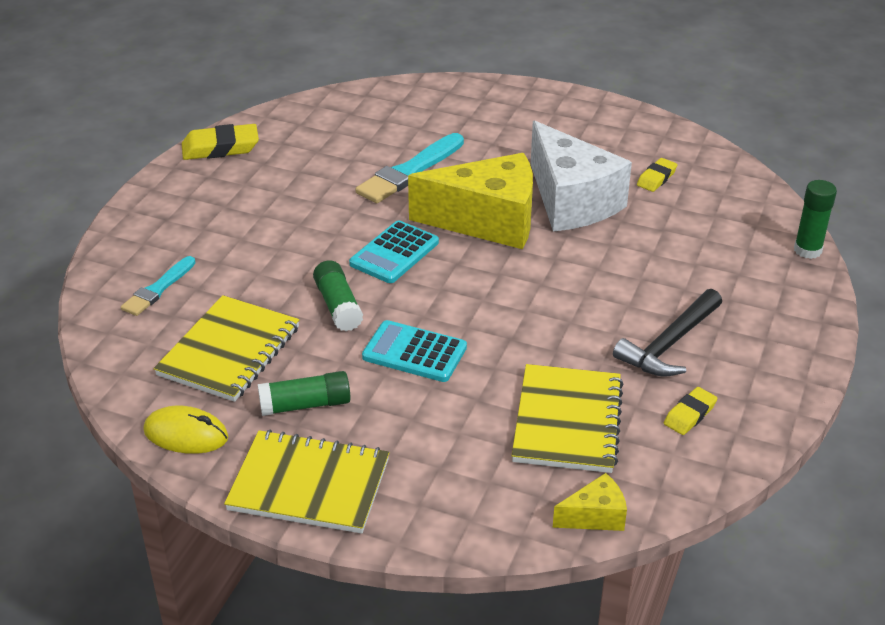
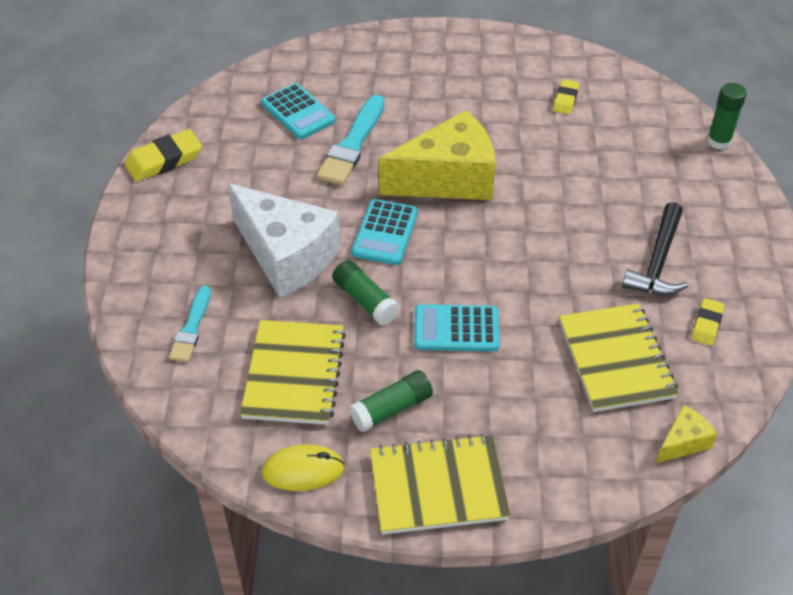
camera: 20 degrees left, 10 degrees up
white cheese [531,120,632,232] -> white cheese moved to [227,183,341,298]
none -> turquoise calculator [261,83,335,139]

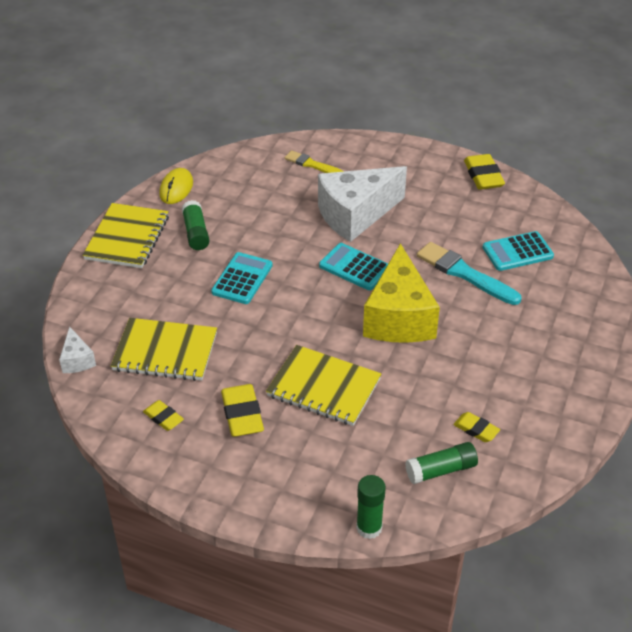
camera: 110 degrees right, 5 degrees down
turquoise brush [169,286,211,362] -> yellow brush [285,150,344,173]
yellow notebook [240,320,346,425] -> yellow notebook moved to [266,345,382,426]
green glue stick [332,260,400,325] -> green glue stick moved to [405,442,478,484]
black hammer [622,202,689,296] -> yellow eraser [221,384,264,437]
yellow cheese [656,404,717,463] -> white cheese [59,326,96,373]

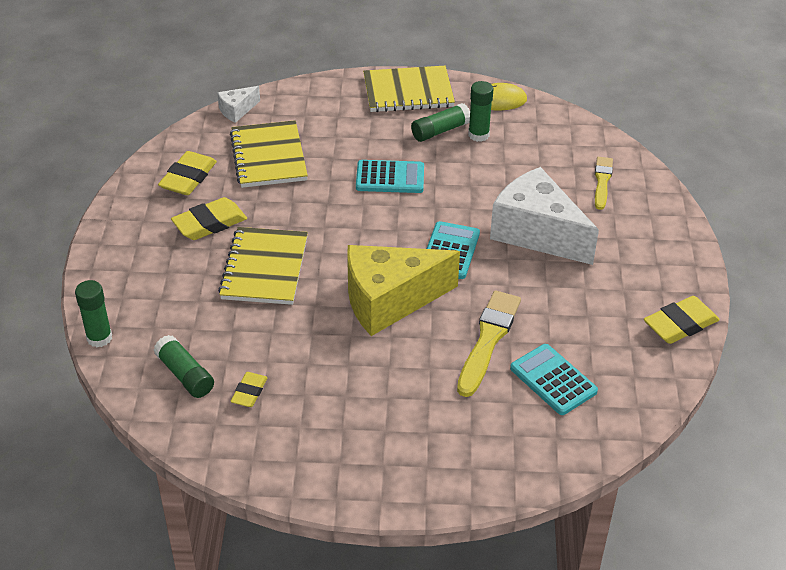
camera: 70 degrees right, 0 degrees up
yellow eraser [143,400,184,431] -> yellow eraser [158,151,217,195], size x1.67
turquoise brush [417,242,522,305] -> yellow brush [457,290,521,397]
none -> green glue stick [468,81,493,142]

